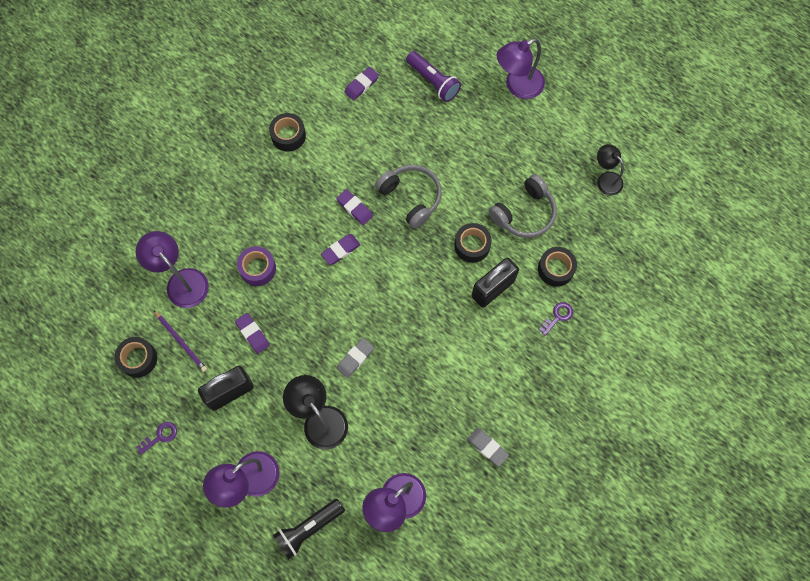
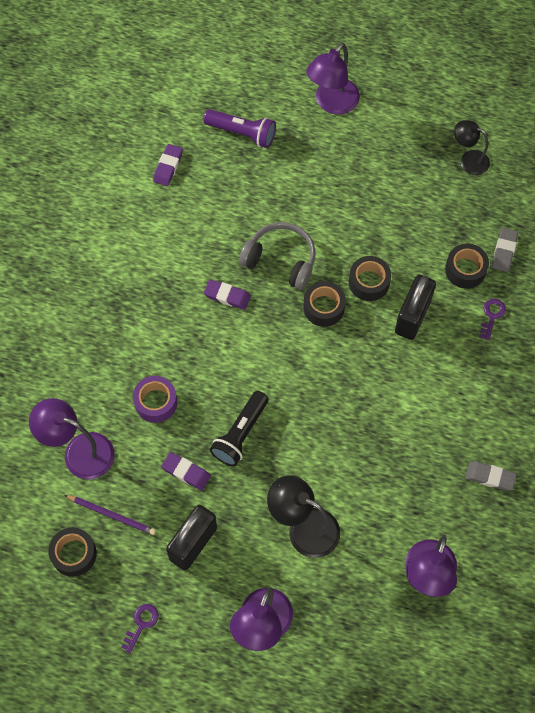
camera: 25 degrees left, 5 degrees down
black tape [269,113,306,152] -> black tape moved to [303,281,346,327]
black flashlight [273,499,345,560] -> black flashlight moved to [210,391,269,466]
purple eraser [321,234,361,265] -> none
grey eraser [337,338,374,378] -> grey eraser moved to [492,228,518,272]
grey headphones [489,174,557,238] -> none

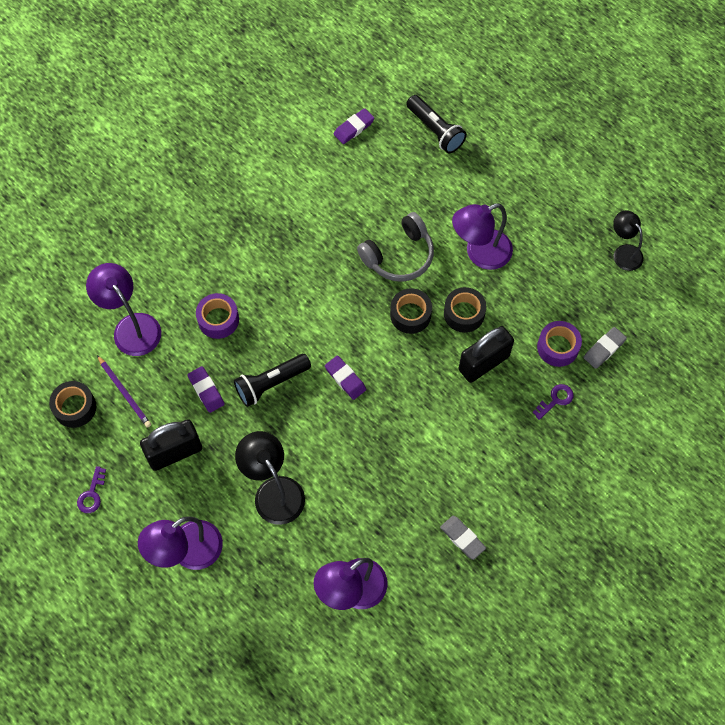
camera: 30 degrees right, 0 degrees up
purple key [121,604,159,653] -> purple key turned 135 degrees clockwise [77,466,106,513]
purple flashlight [203,109,276,148] -> black flashlight [406,95,467,153]
purple eraser [204,279,251,310] -> purple eraser moved to [325,355,366,400]
grey headphones [239,222,316,290] -> grey headphones turned 90 degrees clockwise [357,212,434,282]
purple lamp [306,43,360,115] -> purple lamp moved to [452,203,513,270]
black tape [445,244,489,289] -> purple tape [537,321,582,367]

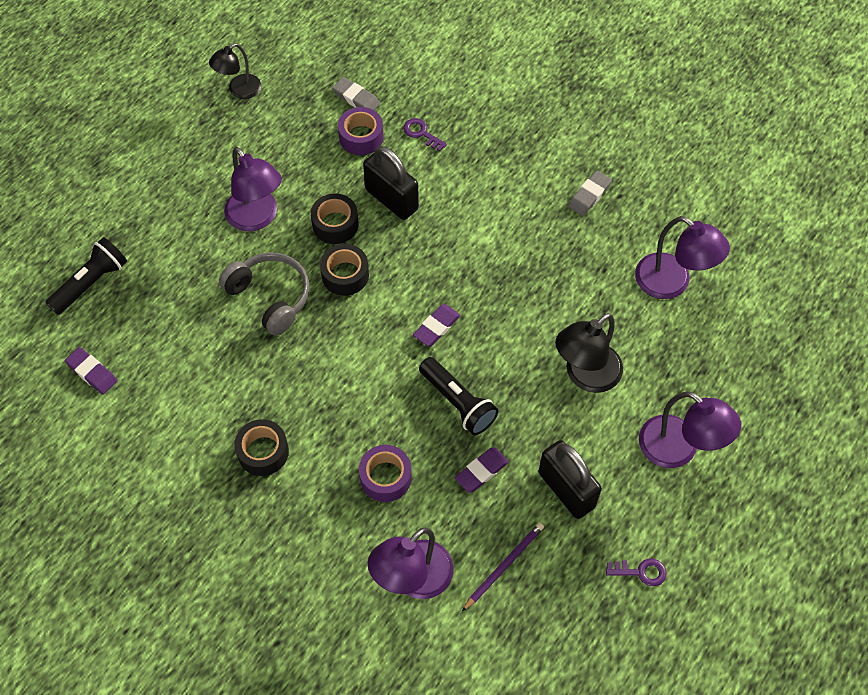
camera: 100 degrees left, 5 degrees down
black tape [49,381,96,428] -> black tape moved to [234,419,289,476]

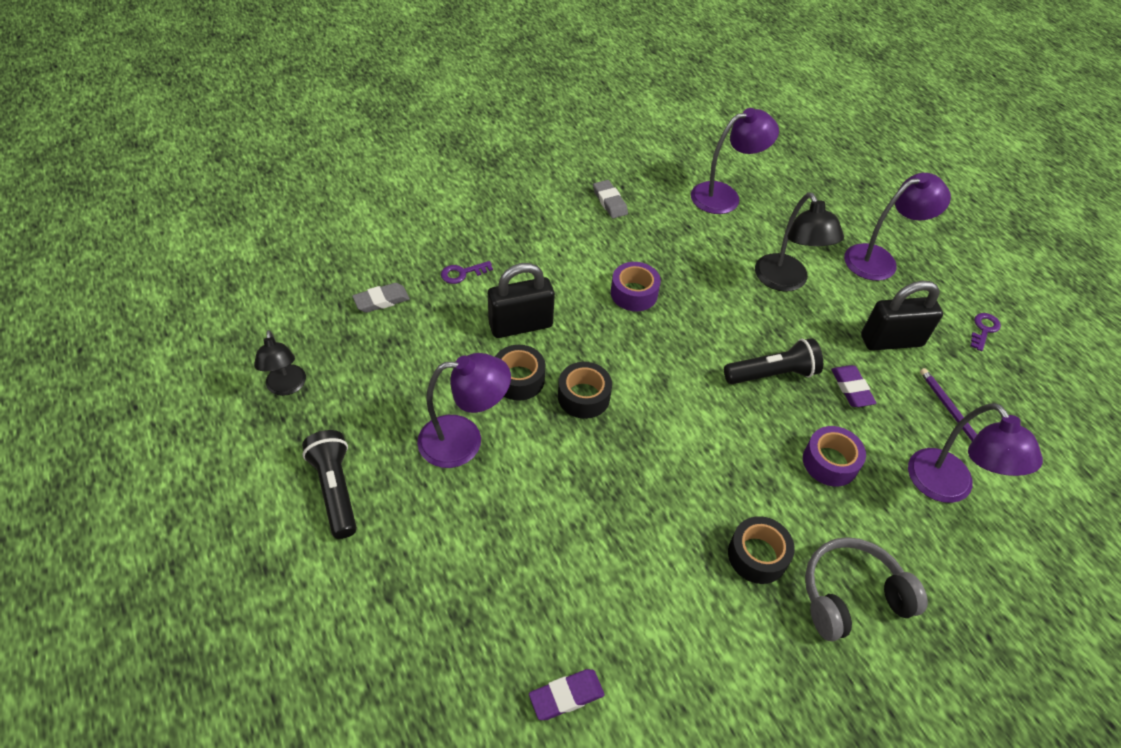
camera: 65 degrees left, 10 degrees down
black flashlight [45,237,127,315] -> black flashlight moved to [302,430,357,539]
grey headphones [219,252,310,335] -> grey headphones moved to [805,537,928,641]
purple tape [338,107,384,155] -> purple tape moved to [611,262,661,311]
purple eraser [413,304,460,346] -> none

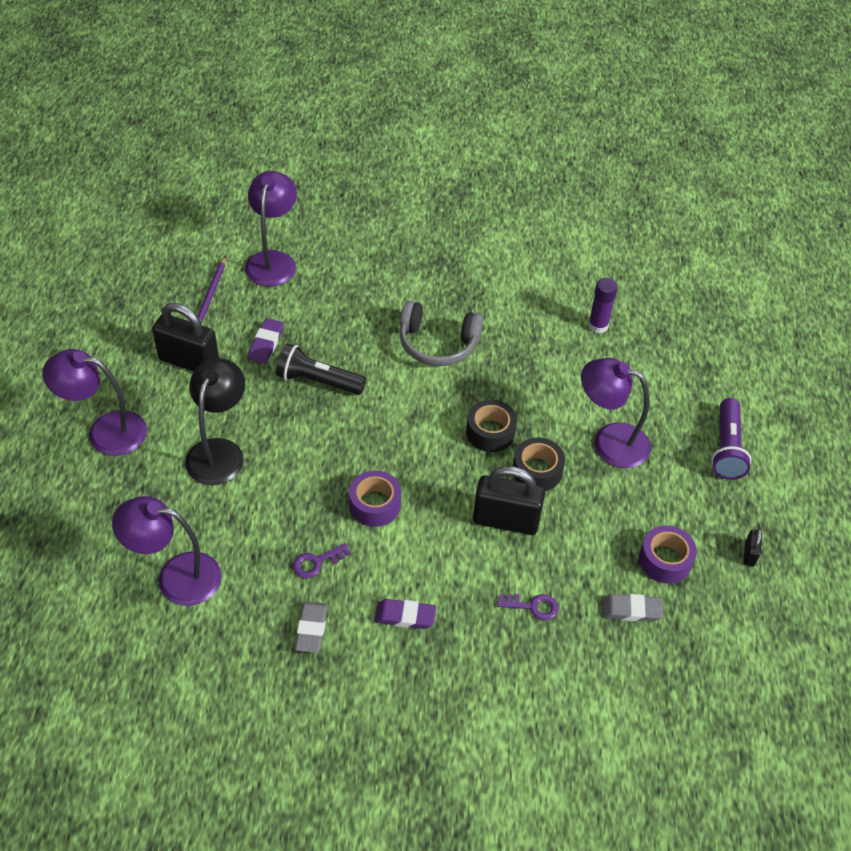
camera: 150 degrees left, 0 degrees up
black lamp [254,330,306,396] -> black padlock [743,529,762,566]
black flashlight [302,430,357,539] -> purple flashlight [711,398,752,480]
purple eraser [529,669,605,720] -> purple eraser moved to [374,599,436,629]
black tape [728,516,795,584] -> none
purple tape [803,426,866,486] -> purple tape moved to [639,525,697,584]
grey headphones [805,537,928,641] -> grey headphones moved to [400,300,483,366]
purple key [970,313,1001,351] -> purple key moved to [293,543,351,578]
none -> purple glue stick [588,278,618,334]

